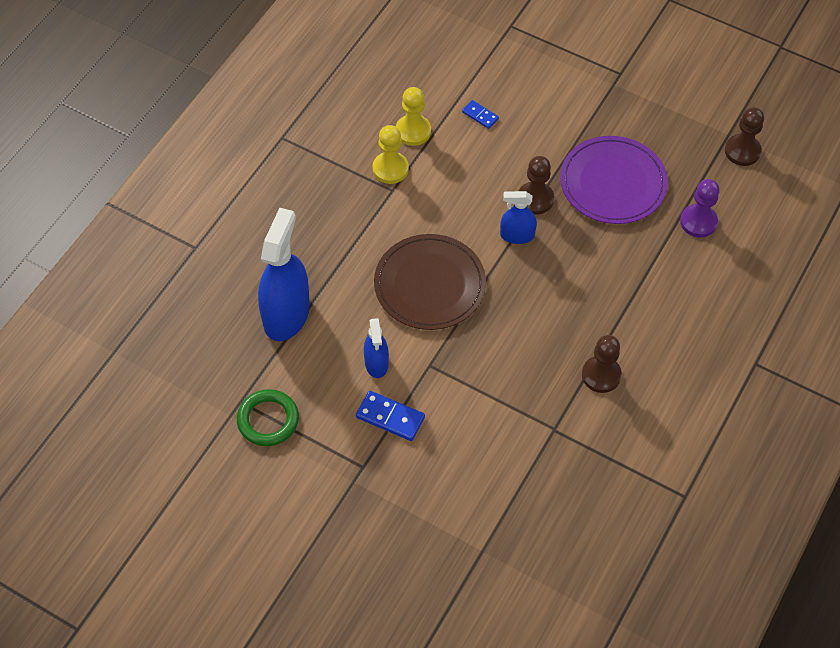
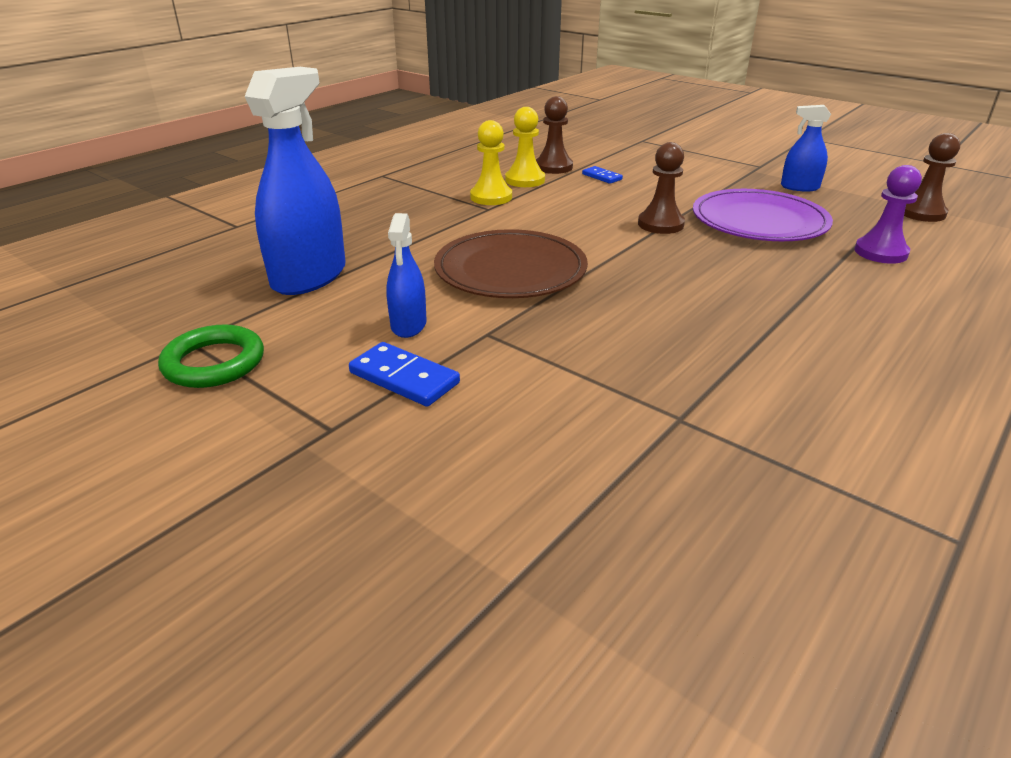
camera: 10 degrees right, 25 degrees down
blue spray bottle [500,191,537,244] -> blue spray bottle moved to [781,105,831,191]
brown pawn [582,335,622,393] -> brown pawn moved to [536,96,573,174]

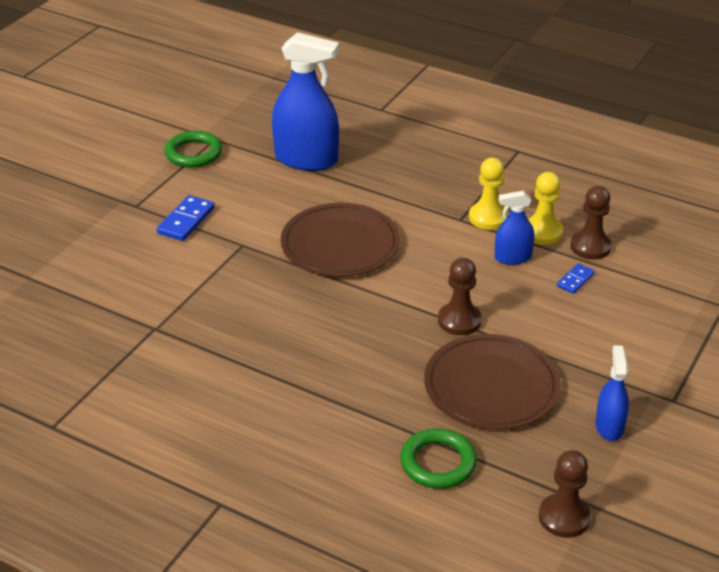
camera: 80 degrees right, 5 degrees up
blue spray bottle [386,213,427,338] -> blue spray bottle moved to [495,191,535,265]
purple plate [693,189,833,241] -> brown plate [424,334,561,430]
purple pawn [855,165,922,264] -> green ring [401,428,477,489]

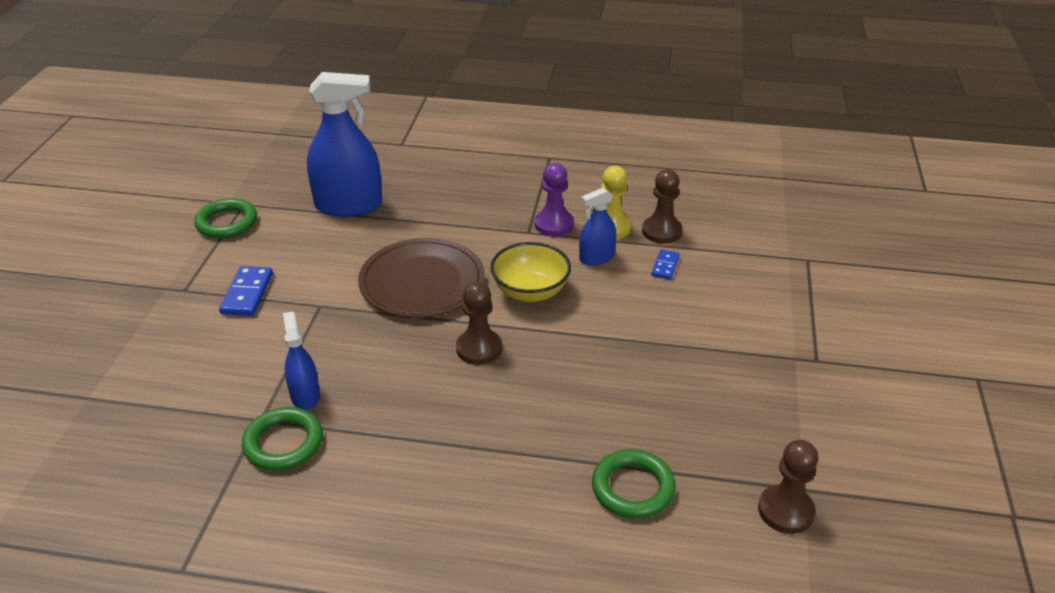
camera: 20 degrees left, 0 degrees up
brown plate [424,334,561,430] -> none
brown pawn [438,258,482,335] -> brown pawn moved to [456,282,502,365]
yellow pawn [469,158,509,230] -> purple pawn [535,163,574,236]
blue spray bottle [595,345,629,441] -> blue spray bottle moved to [283,311,320,410]
none -> green ring [242,407,323,471]
none -> yellow bowl [490,242,571,302]

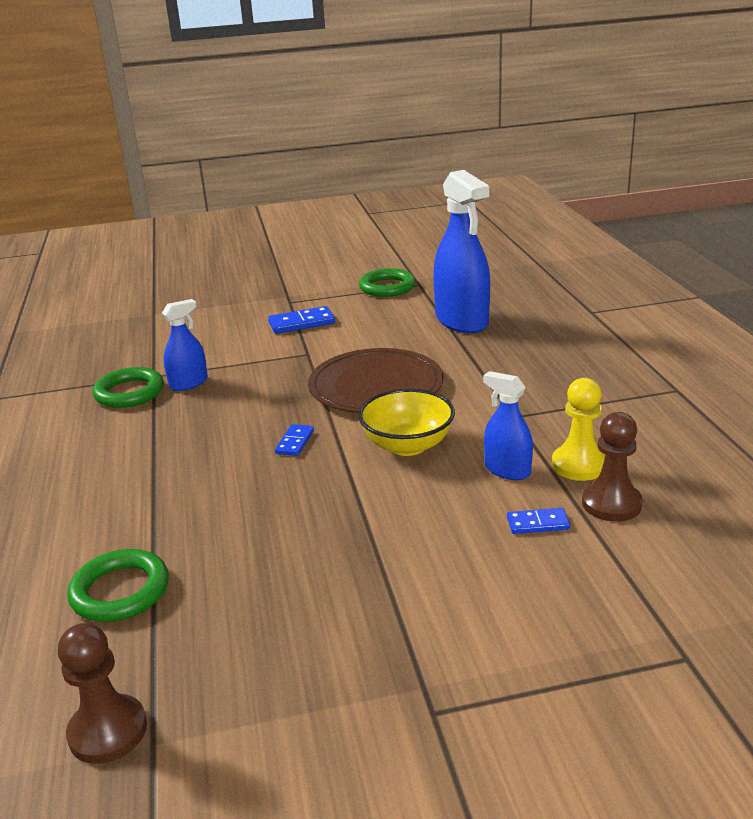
camera: 70 degrees right, 10 degrees down
brown pawn [456,282,502,365] -> blue domino [275,424,314,456]
purple pawn [535,163,574,236] -> none

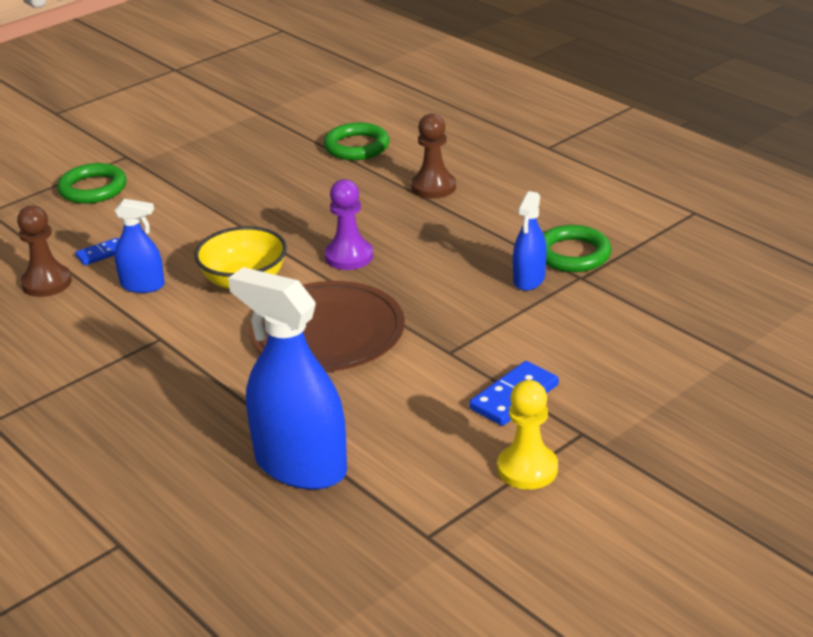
camera: 150 degrees right, 5 degrees up
brown pawn [58,623,147,764] -> brown pawn moved to [411,114,456,199]
blue domino [275,424,314,456] -> purple pawn [325,179,373,270]
green ring [359,268,416,297] -> green ring moved to [57,163,127,204]
yellow pawn [552,378,605,481] -> yellow pawn moved to [497,380,558,490]

